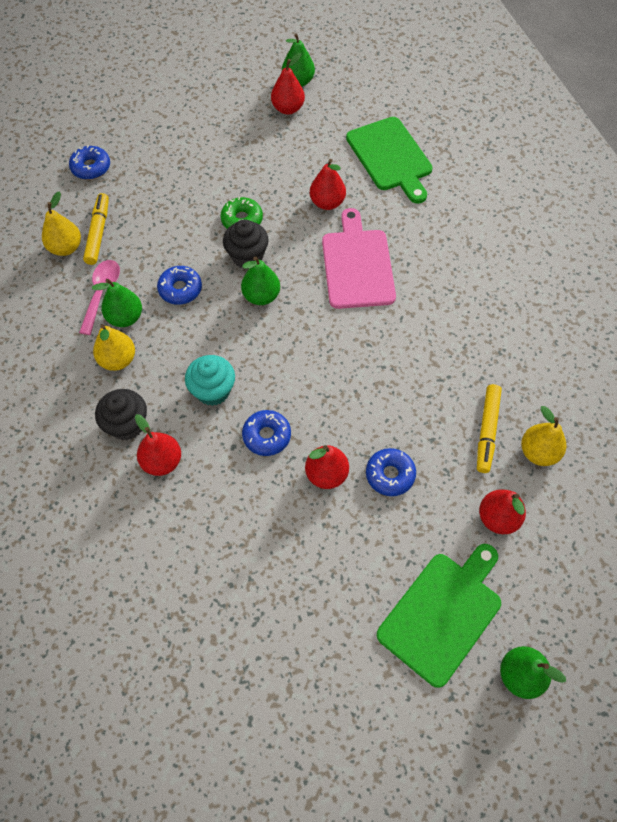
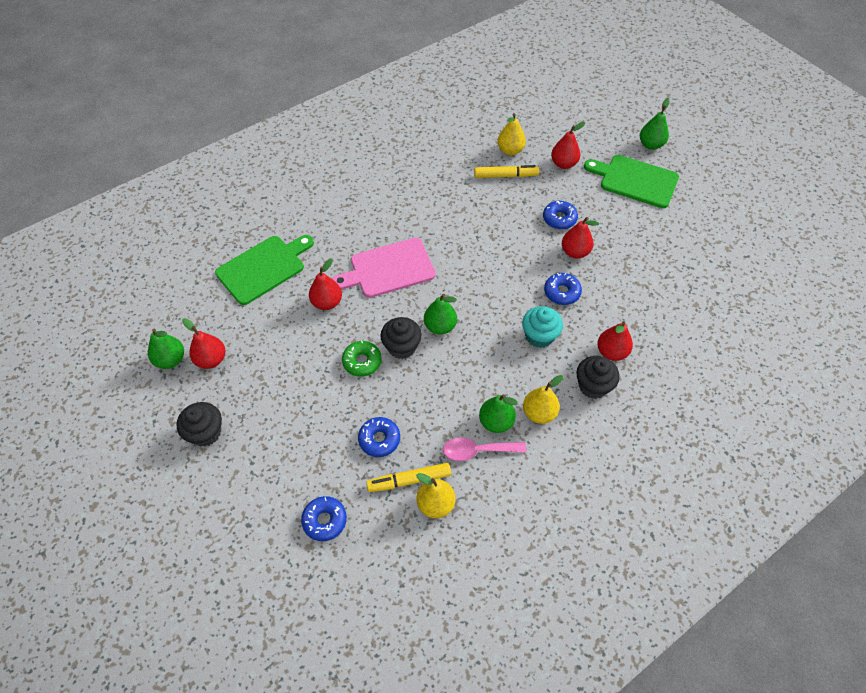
camera: 105 degrees left, 5 degrees down
blue donut [157,266,202,305] -> blue donut moved to [358,417,400,457]
none -> black cupcake [177,402,222,446]

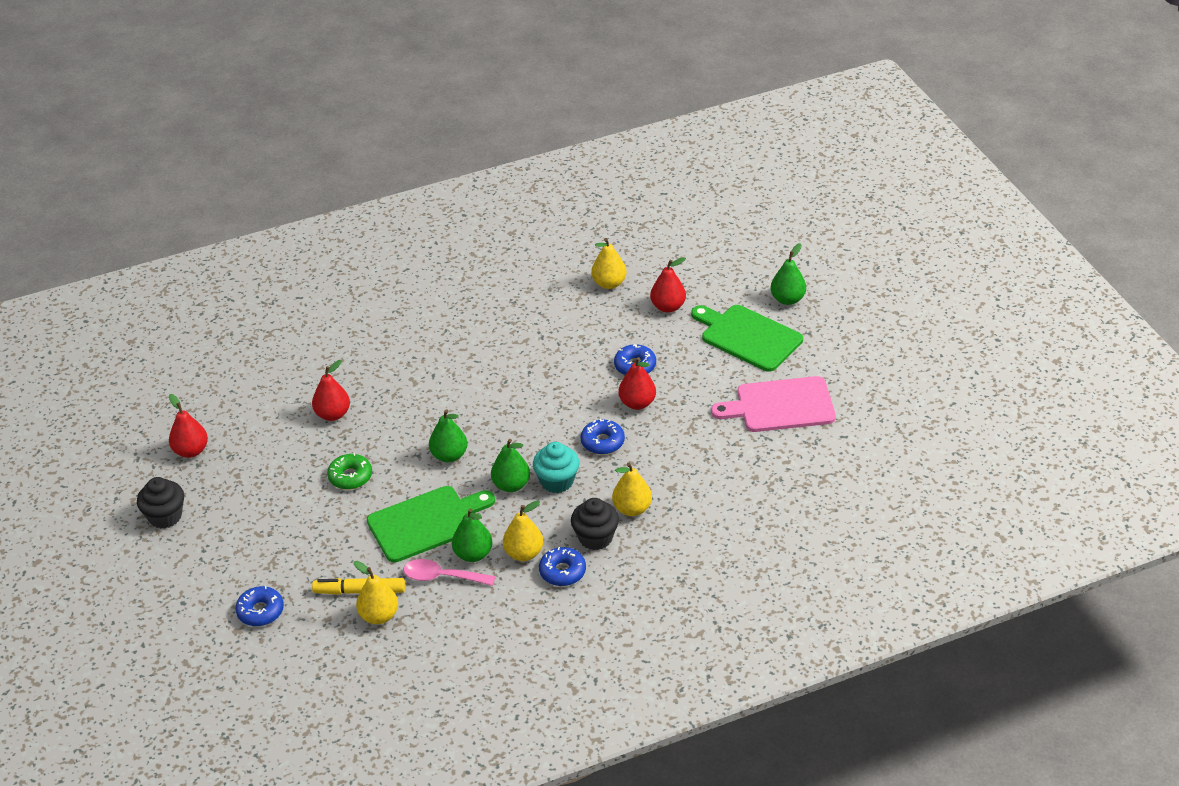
camera: 15 degrees right, 15 degrees down
green pear [148,328,184,369] -> green pear moved to [491,439,530,492]
green cutting board [215,235,314,305] -> green cutting board moved to [367,486,495,562]
pink cutting board [332,238,436,298] -> pink cutting board moved to [711,376,836,432]
blue donut [358,417,400,457] -> blue donut moved to [539,547,586,586]
black cupcake [380,317,422,359] -> none
yellow marker [474,165,539,178] -> none
red pear [597,321,633,361] -> yellow pear [612,463,652,516]

